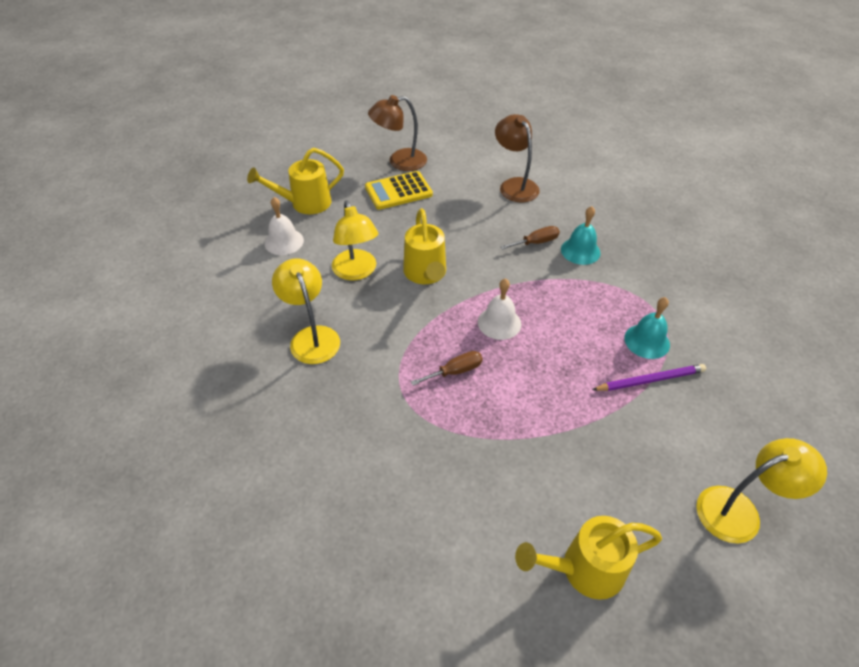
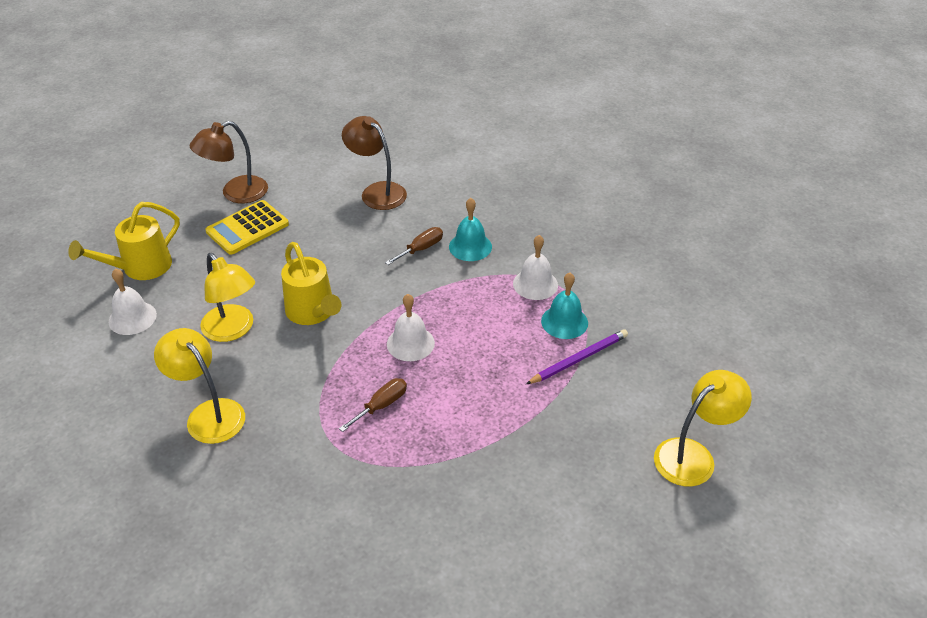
camera: 20 degrees left, 5 degrees down
yellow watering can [515,516,662,600] -> none
none -> white bell [513,235,558,300]

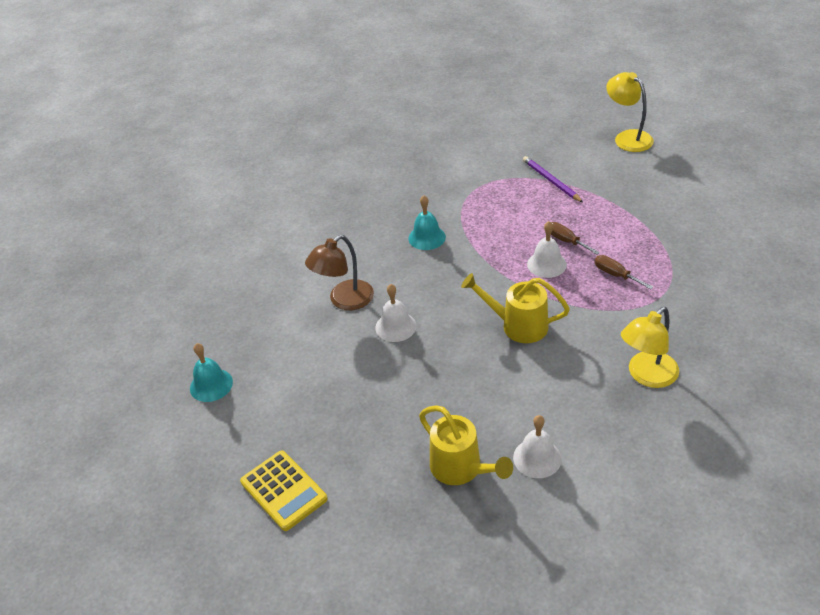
camera: 85 degrees left, 0 degrees up
brown lamp [189,121,268,203] -> none
yellow lamp [200,253,255,342] -> none
yellow calculator [205,200,289,254] -> yellow calculator moved to [240,451,328,531]
yellow watering can [281,242,341,325] -> yellow watering can turned 135 degrees counterclockwise [461,273,570,343]
brown screwdriver [385,227,443,265] -> brown screwdriver moved to [551,222,600,255]
white bell [513,235,558,300] -> white bell moved to [375,284,417,342]
turquoise bell [541,273,588,339] -> turquoise bell moved to [190,343,233,402]

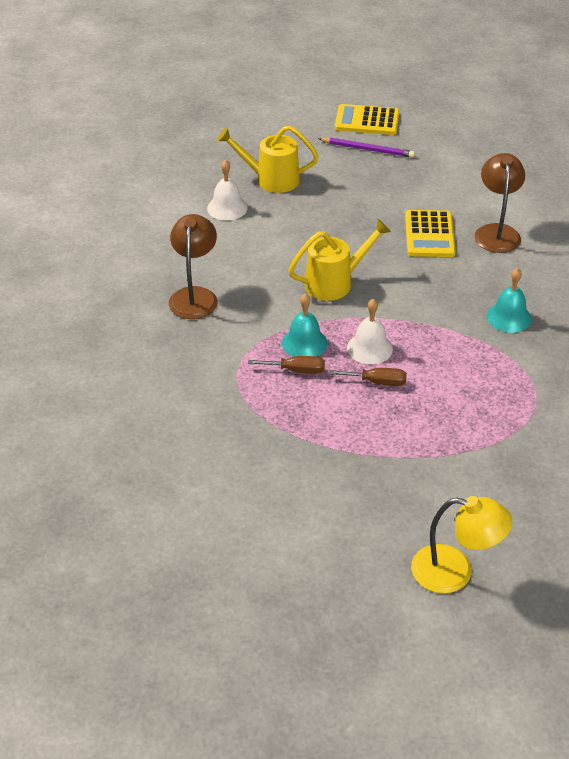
camera: 135 degrees right, 0 degrees up
turquoise bell [190,343,233,402] -> turquoise bell moved to [282,293,327,357]
white bell [375,284,417,342] -> yellow calculator [405,210,456,257]
purple pencil [523,156,583,202] -> purple pencil moved to [318,137,415,158]
yellow lamp [621,307,679,388] -> brown lamp [169,214,217,319]

